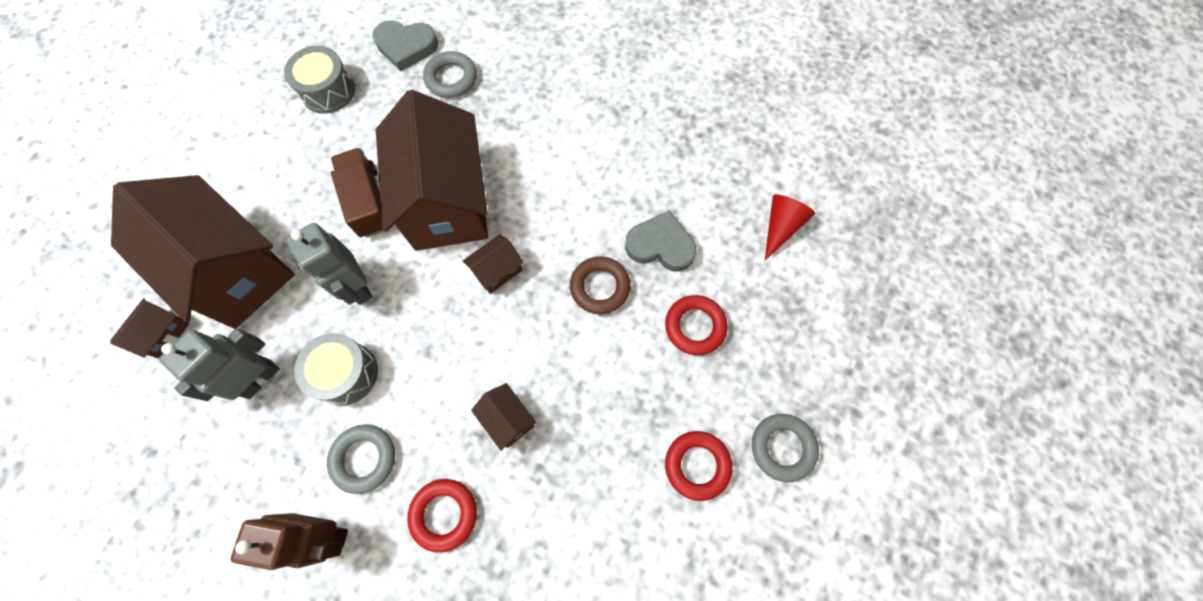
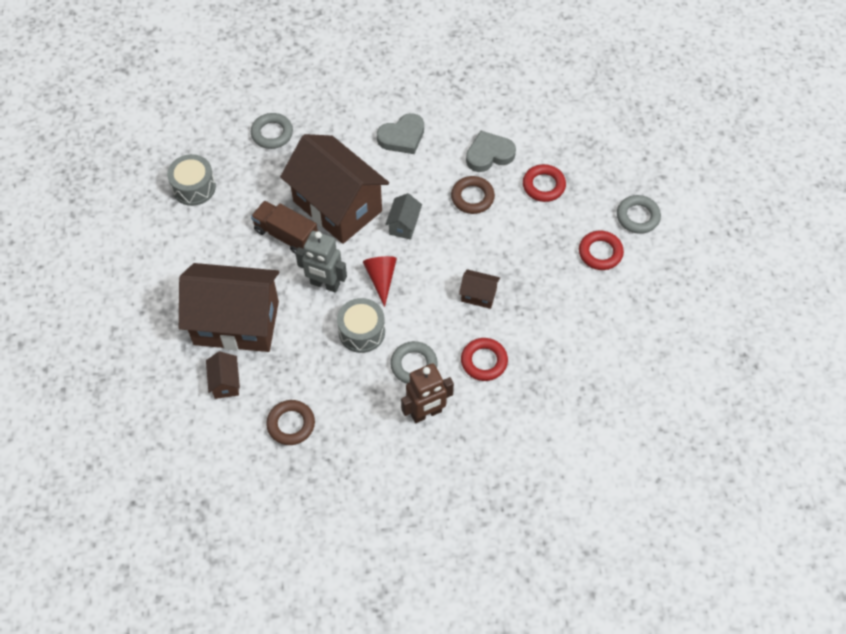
camera: 35 degrees left, 10 degrees down
grey robot [159,328,280,401] -> none
grey heart [372,20,438,72] -> grey heart moved to [377,113,424,154]
brown house [463,234,524,294] -> grey house [385,193,422,240]
red cone [765,194,815,260] -> red cone moved to [363,256,397,307]
none -> brown ring [266,400,315,445]

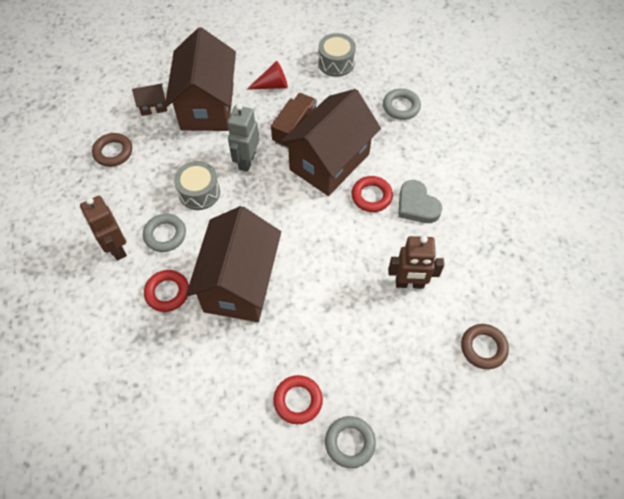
camera: 85 degrees right, 0 degrees up
red cone [363,256,397,307] -> red cone moved to [247,61,288,90]
grey house [385,193,422,240] -> none
brown ring [451,176,495,214] -> brown ring moved to [461,324,509,369]
brown house [459,269,500,309] -> brown house [186,206,281,322], size x2.46
grey heart [466,131,516,172] -> brown robot [388,236,444,289]
red ring [523,164,566,202] -> red ring moved to [351,176,393,212]

